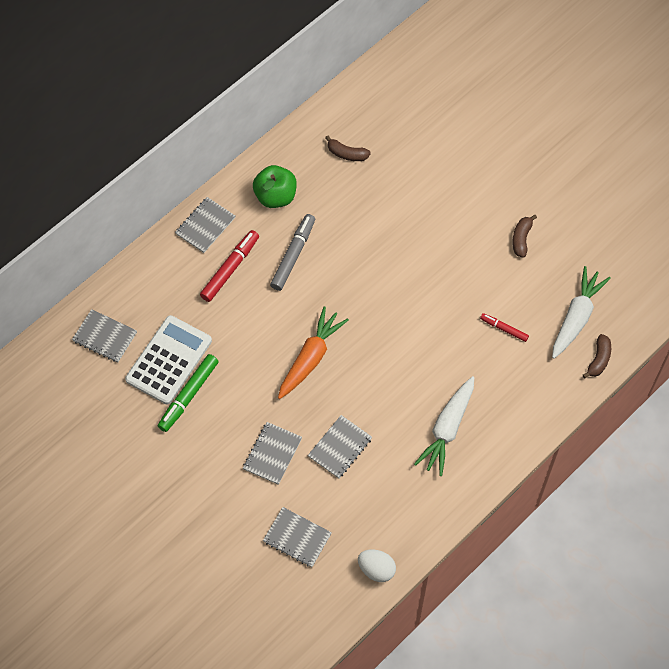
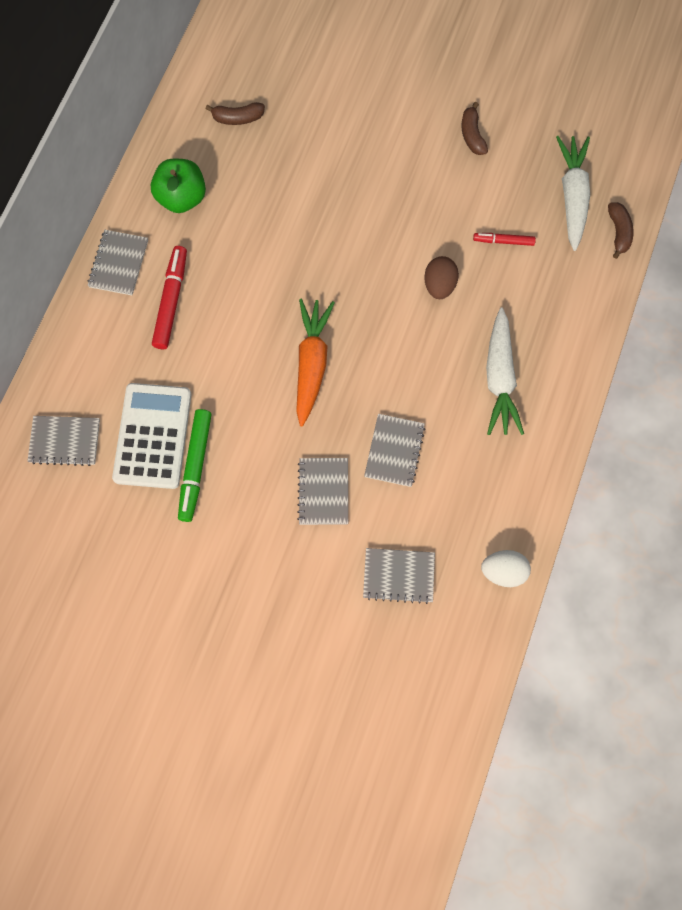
camera: 25 degrees left, 10 degrees up
grey marker [270,214,315,291] -> none
none -> brown egg [424,256,459,299]

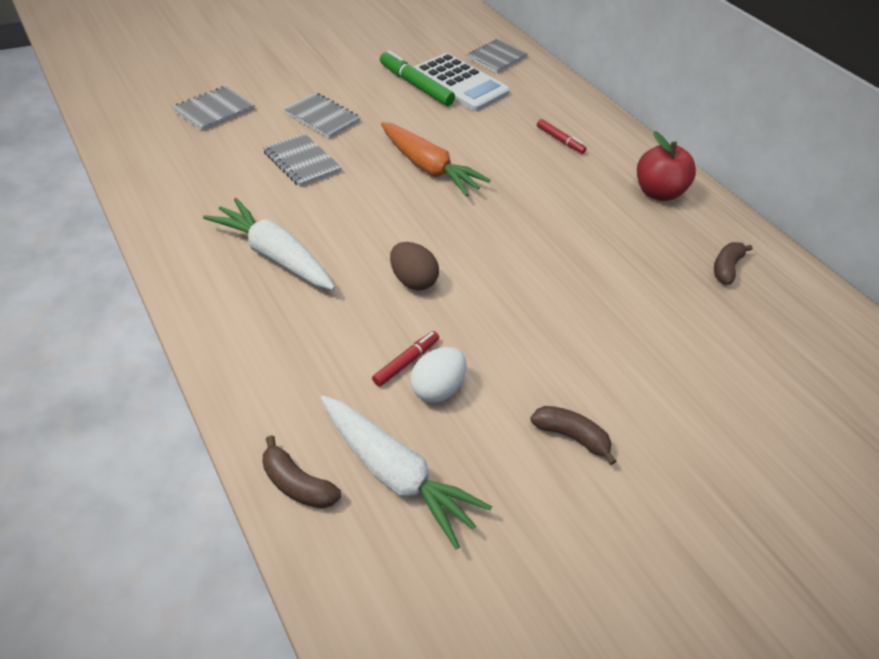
camera: 120 degrees right, 25 degrees down
grey notebook [88,230,148,295] -> none
green apple [151,159,206,213] -> red apple [637,131,696,201]
red marker [152,246,187,349] -> red marker [537,119,587,154], size x0.58
white egg [481,550,531,587] -> white egg moved to [410,347,467,403]

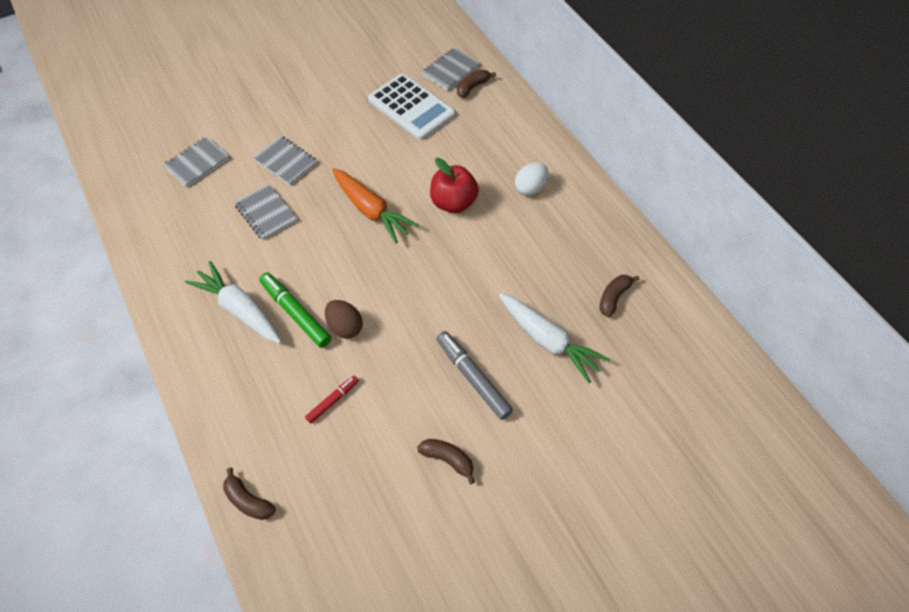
camera: 10 degrees right, 10 degrees up
white carrot [321,395,492,549] -> white carrot moved to [499,293,610,383]
green marker [380,50,455,106] -> green marker moved to [259,272,331,348]
white egg [410,347,467,403] -> white egg moved to [515,162,548,196]
red marker [537,119,587,154] -> none
red apple [637,131,696,201] -> red apple moved to [430,158,479,213]
none -> grey marker [436,331,513,420]
none -> brown banana [457,70,496,98]

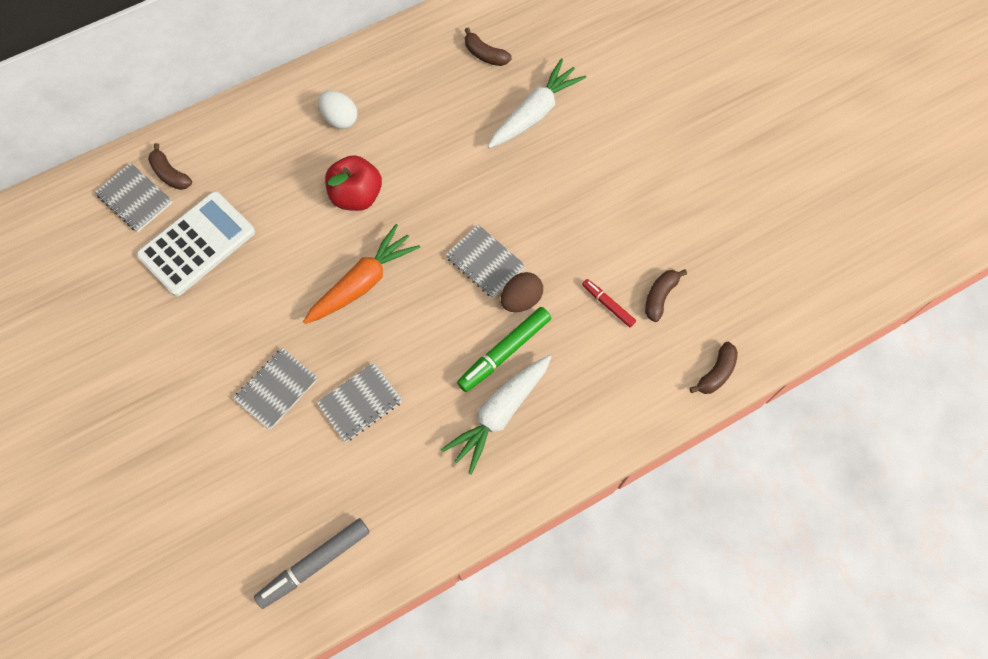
camera: 90 degrees left, 10 degrees up
grey notebook [163,136,230,188] -> grey notebook moved to [446,225,526,298]
brown banana [417,439,475,484] -> brown banana moved to [645,269,687,322]
grey marker [436,331,513,420] -> grey marker moved to [254,518,370,609]

